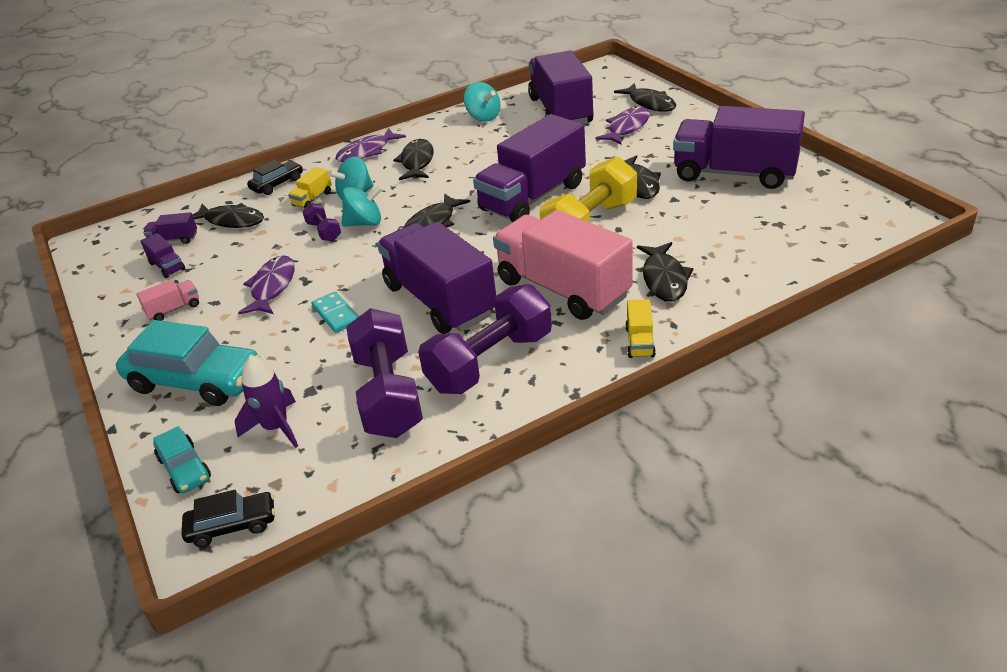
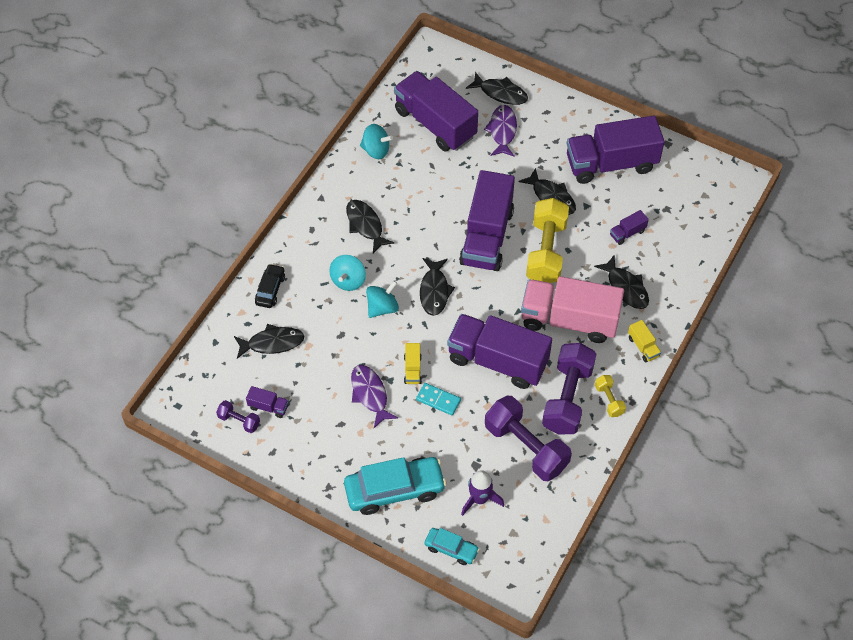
camera: 35 degrees left, 20 degrees up
pink truck [136,280,199,321] -> none
purple truck [143,212,197,244] -> purple truck moved to [610,210,649,245]
black car [182,490,275,547] -> none
yellow truck [288,167,332,208] -> yellow truck moved to [404,343,422,384]
purple dumbbell [302,203,341,241] -> purple dumbbell moved to [216,400,260,433]
purple fish [336,128,406,162] -> none
none -> yellow dumbbell [595,375,626,417]

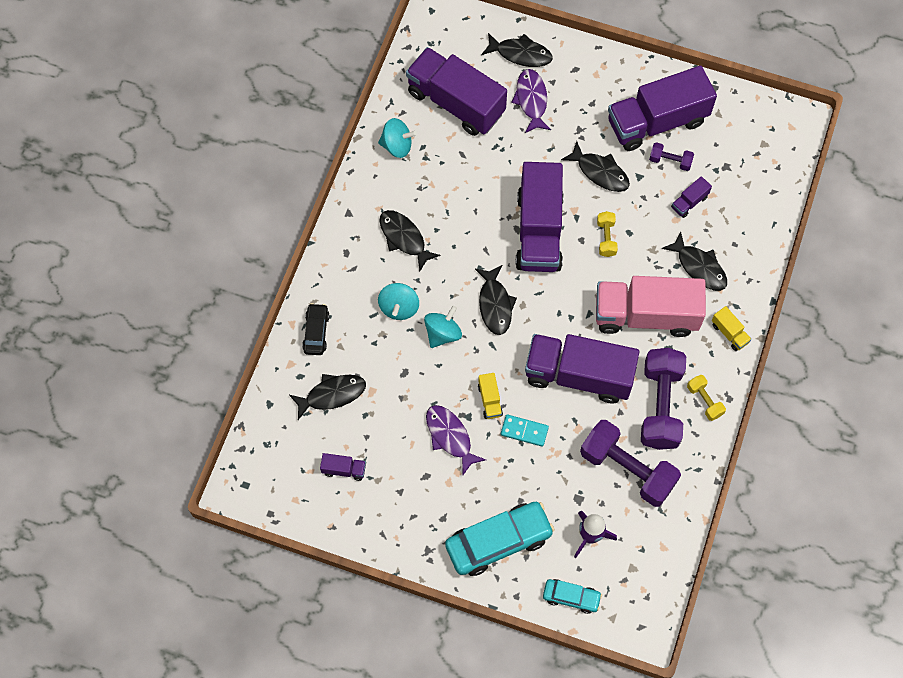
camera: 10 degrees left, 10 degrees up
purple dumbbell [216,400,260,433] -> purple dumbbell moved to [649,142,694,171]
yellow dumbbell [526,198,569,283] -> yellow dumbbell [597,211,618,257], size x0.47

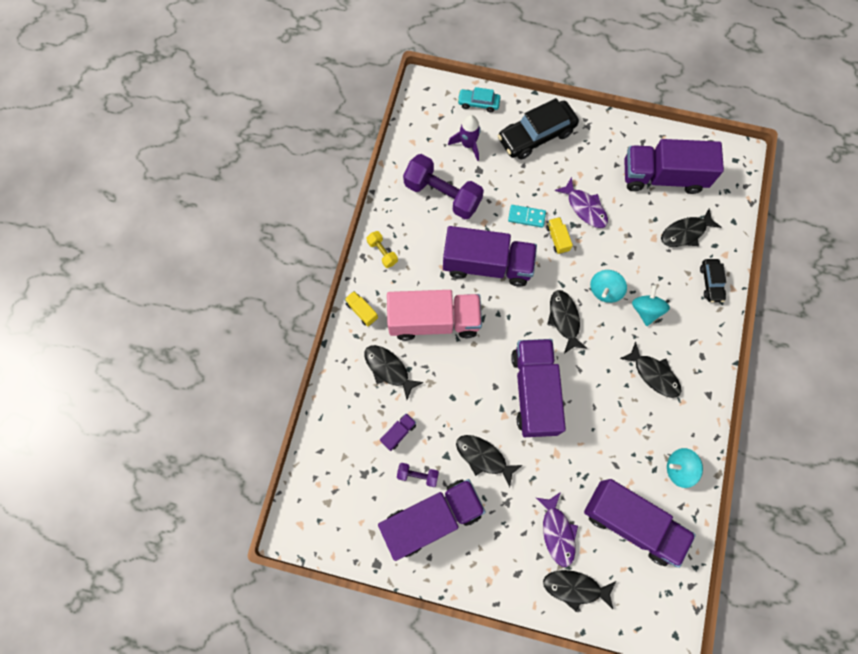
camera: 175 degrees right, 5 degrees up
purple truck [320,453,366,481] -> purple truck [624,139,724,194], size x2.50
turquoise car [445,502,555,576] -> black car [498,98,579,159]
yellow dumbbell [597,211,618,257] -> none
purple dumbbell [641,348,686,450] -> none

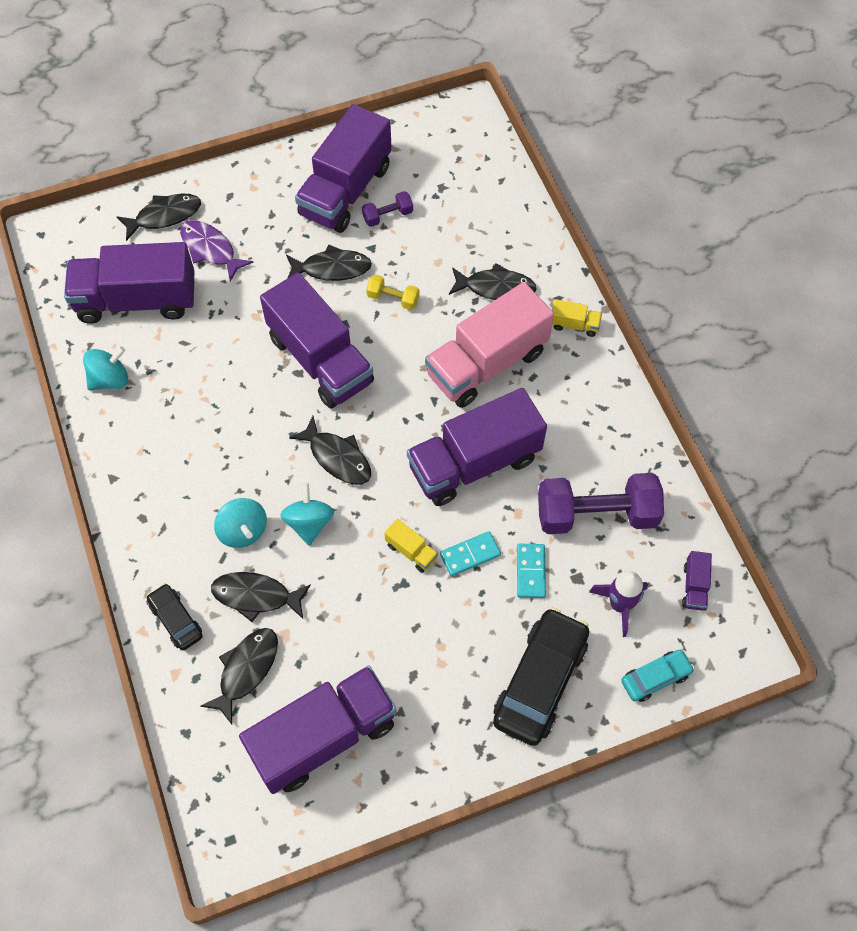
camera: 145 degrees right, 10 degrees down
yellow dumbbell [367,231,398,268] -> yellow dumbbell moved to [366,274,420,310]
purple truck [380,413,416,451] -> purple truck moved to [682,551,712,611]
purple fish [555,177,608,228] -> none
black fish [620,342,681,398] -> black fish moved to [211,572,311,622]
none -> turquoise domino [517,544,546,598]

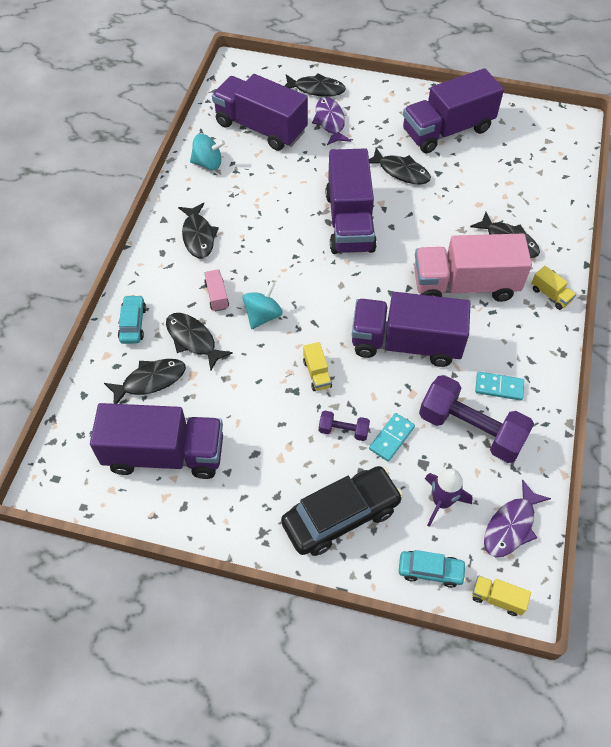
camera: 35 degrees right, 5 degrees down
black car [147,583,203,650] -> turquoise car [118,295,146,344]
turquoise spinning top [214,498,267,548] -> pink truck [204,269,229,312]
black fish [289,416,371,485] -> black fish moved to [178,203,219,259]
purple dumbbell [362,191,413,227] -> purple dumbbell moved to [319,411,370,441]
yellow dumbbell [366,274,420,310] -> none
turquoise domino [440,531,501,576] -> turquoise domino moved to [475,372,524,401]
purple truck [682,551,712,611] -> purple fish [484,479,551,557]
none -> yellow truck [472,576,531,616]

